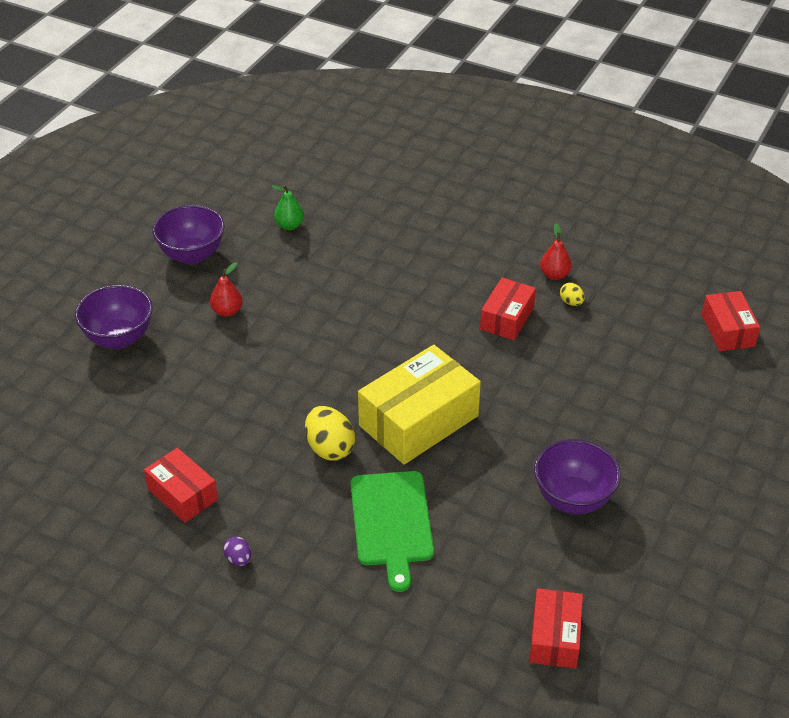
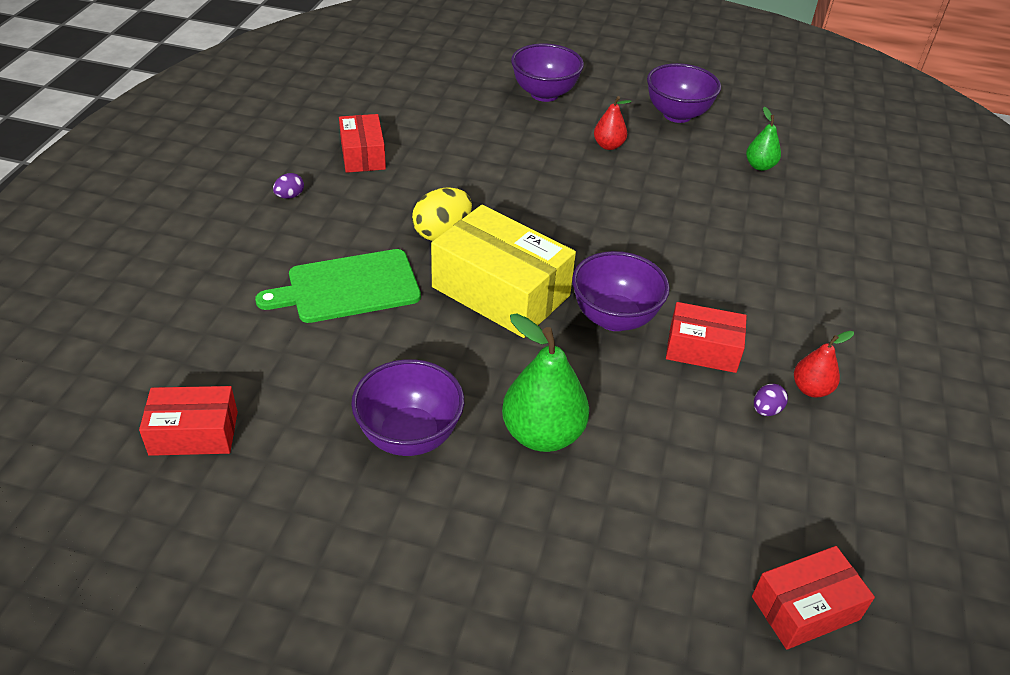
camera: 75 degrees right, 0 degrees up
red box [144,448,218,523] -> red box turned 45 degrees counterclockwise [339,114,386,173]
yellow egg [560,283,585,306] -> purple egg [754,384,788,416]
none -> green pear [502,313,589,452]
none -> purple bowl [572,251,670,331]

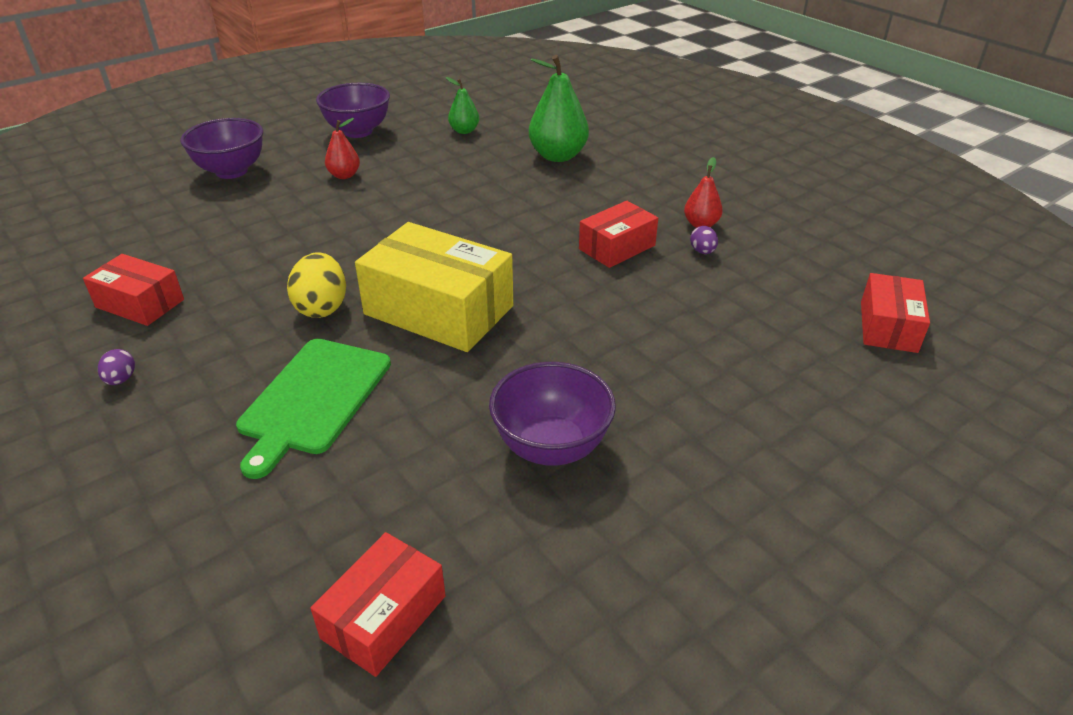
camera: 50 degrees left, 5 degrees down
yellow box [431,205,576,338] -> yellow box turned 45 degrees clockwise [355,222,513,352]
green pear [502,313,589,452] -> green pear moved to [529,55,589,162]
purple bowl [572,251,670,331] -> none

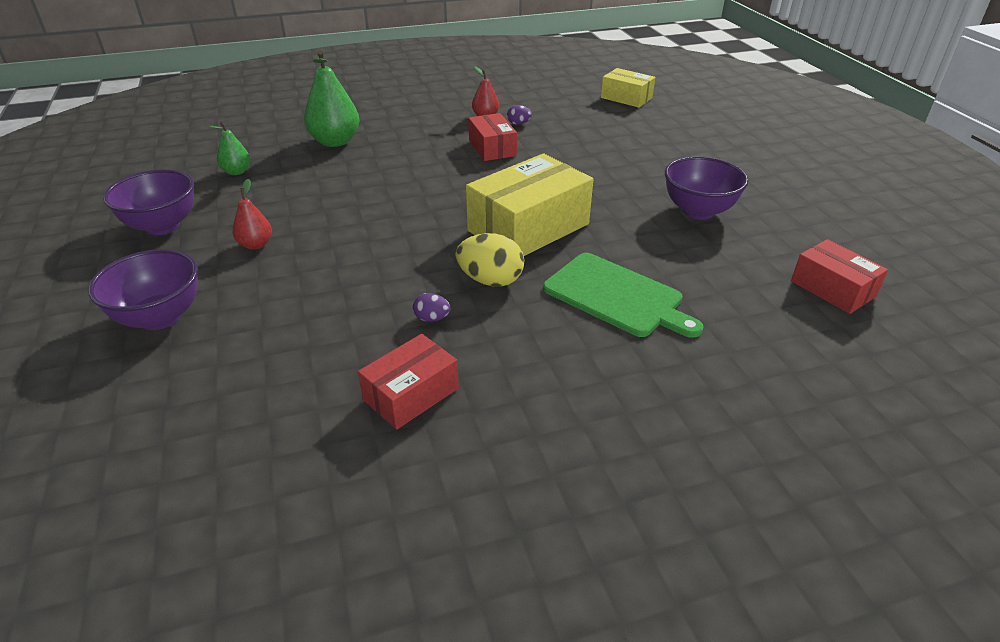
camera: 70 degrees left, 0 degrees up
purple egg [98,349,135,385] -> purple egg moved to [413,293,451,322]
red box [861,273,930,353] -> yellow box [601,68,655,108]

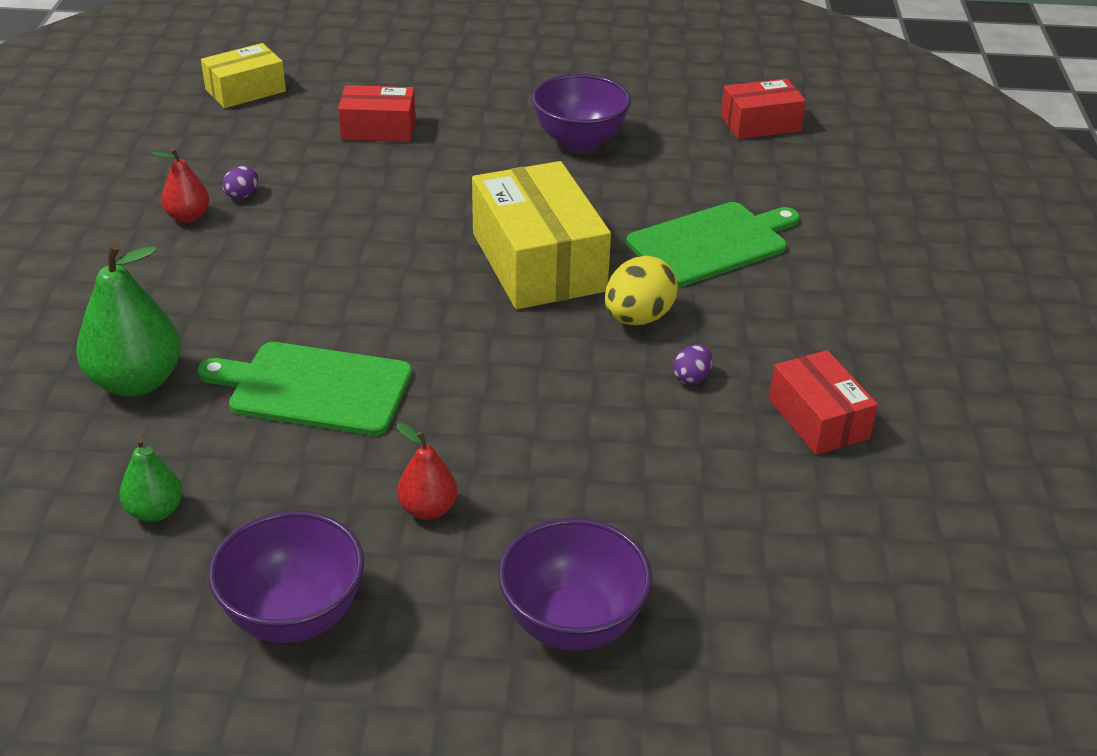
camera: 70 degrees left, 0 degrees up
red box [468,113,517,161] -> red box moved to [338,85,416,142]
none -> green cutting board [197,342,412,436]

